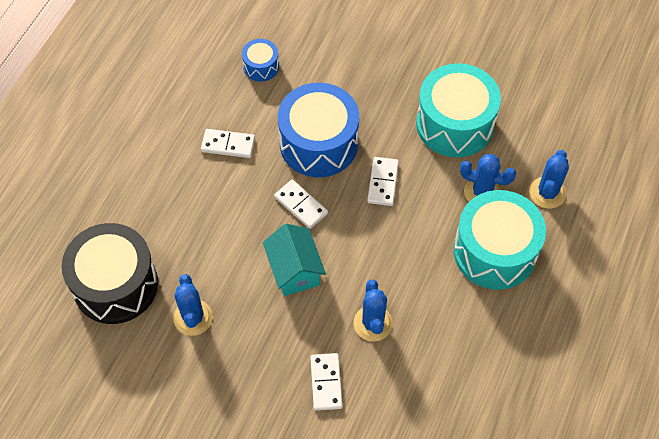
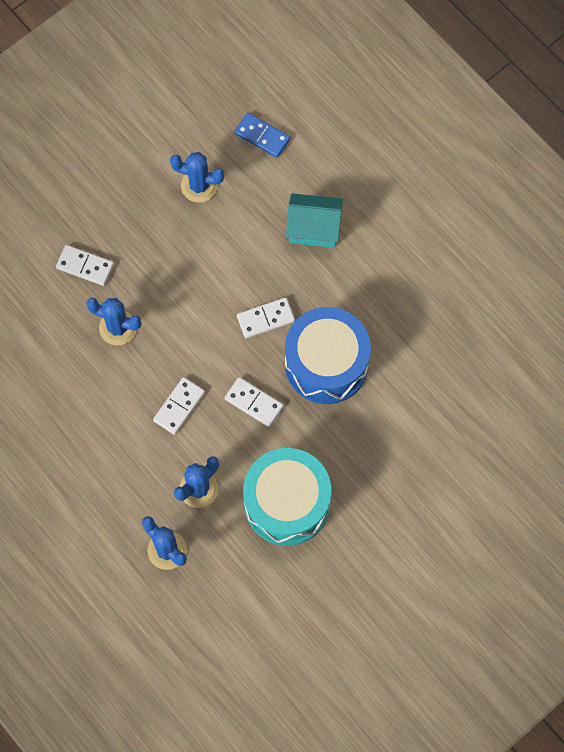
camera: 115 degrees right, 10 degrees up
black drum [62,223,158,324] -> blue domino [234,113,291,158]
white domino [201,129,255,158] -> white domino moved to [153,377,205,435]
blue drum [242,39,279,82] -> none
turquoise house [263,224,326,296] -> turquoise house moved to [286,193,343,248]
turquoise drum [454,190,546,290] -> none

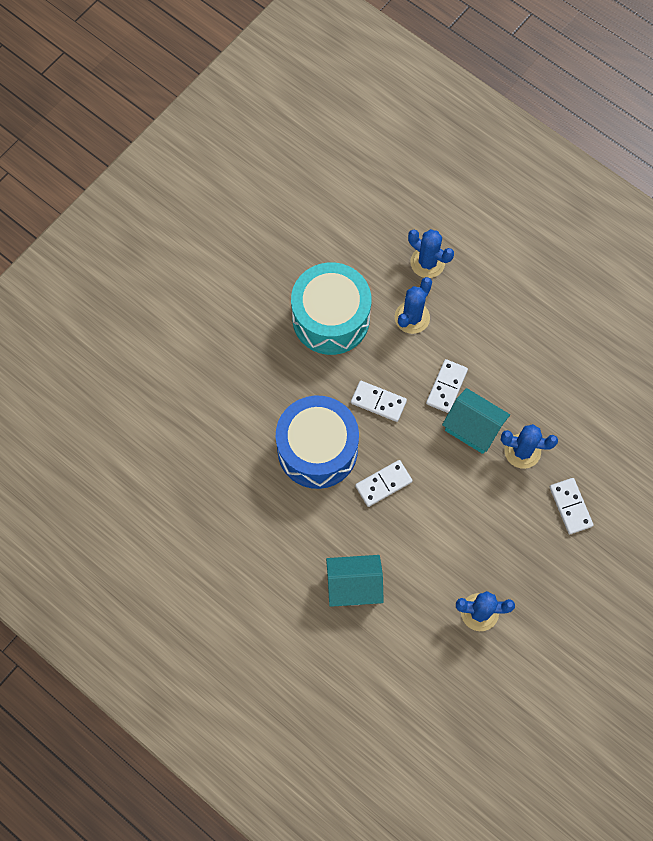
camera: 170 degrees right, 0 degrees up
white domino [56,245,114,286] -> white domino turned 60 degrees clockwise [550,478,593,534]
blue domino [234,113,291,158] -> none
none -> turquoise house [442,388,510,454]

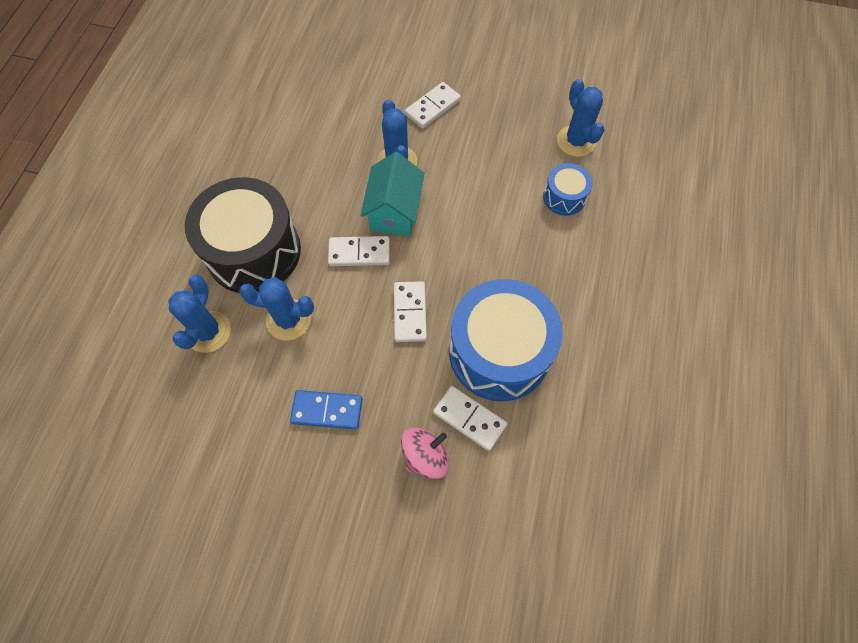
camera: 115 degrees left, 5 degrees down
turquoise drum [291,263,371,355] -> blue domino [290,390,362,430]
turquoise house [326,555,384,607] -> none
white domino [355,460,413,507] -> white domino moved to [433,386,508,451]
none -> black drum [185,177,301,293]
none -> pink spinning top [401,427,449,479]
none -> blue drum [543,163,593,216]

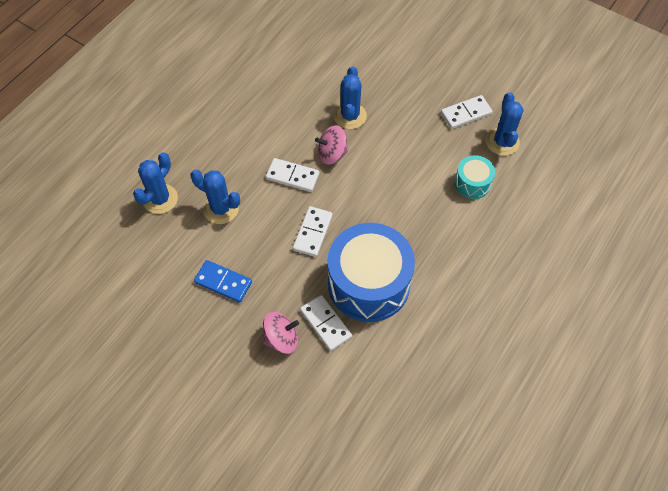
camera: 20 degrees right, 5 degrees down
black drum [185,177,301,293] -> none
turquoise house [360,152,424,236] -> pink spinning top [315,125,348,165]
white domino [405,82,461,129] -> white domino moved to [441,95,493,129]
blue drum [543,163,593,216] -> turquoise drum [455,155,495,199]

